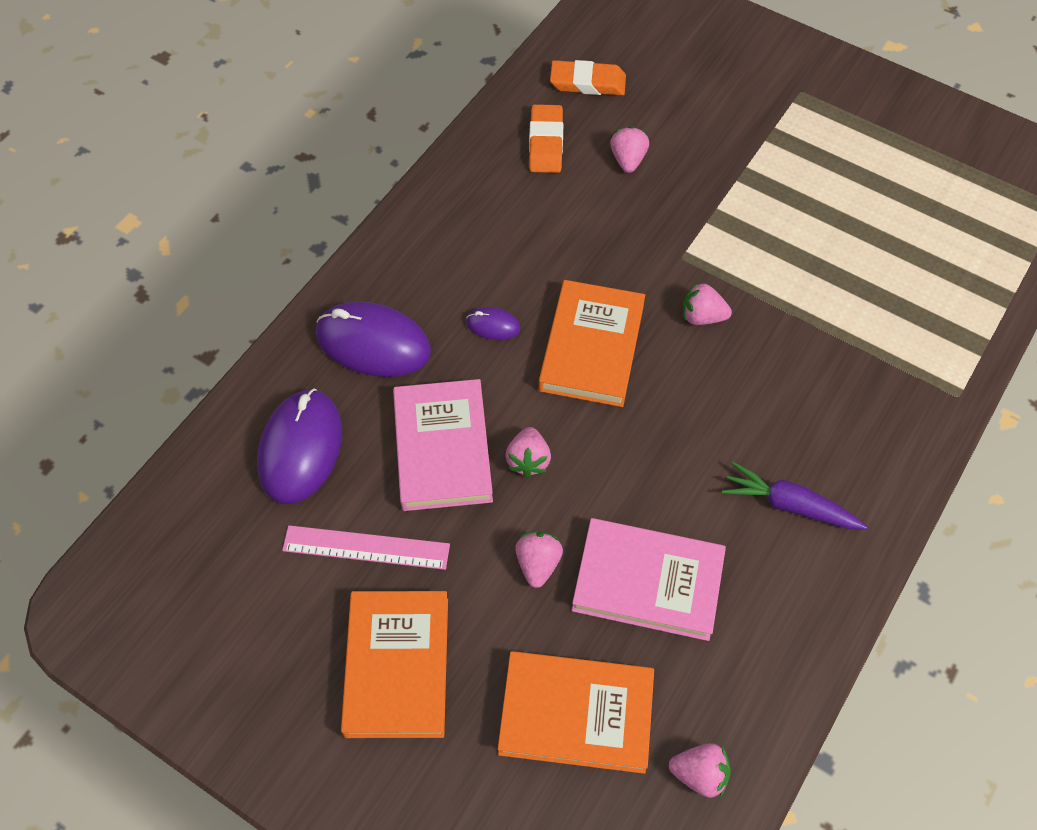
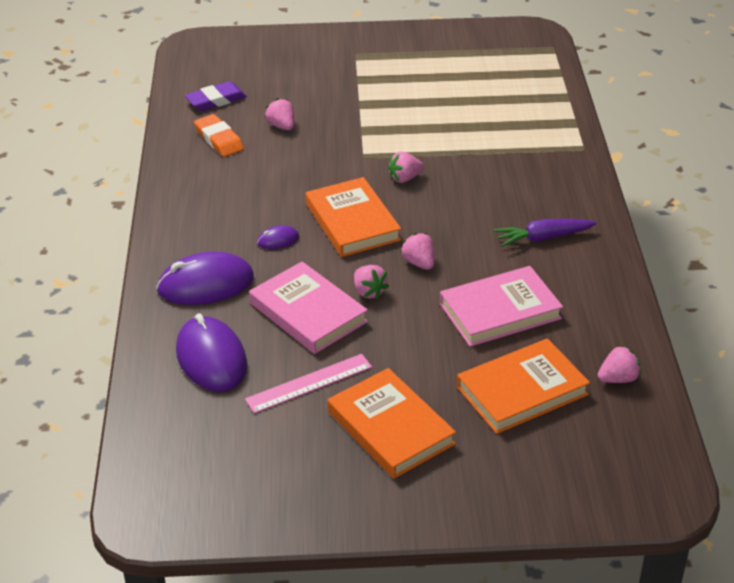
camera: 35 degrees left, 20 degrees down
pink strawberry [515,531,563,588] -> pink strawberry moved to [400,233,434,270]
orange eraser [550,60,626,95] -> purple eraser [185,81,247,111]

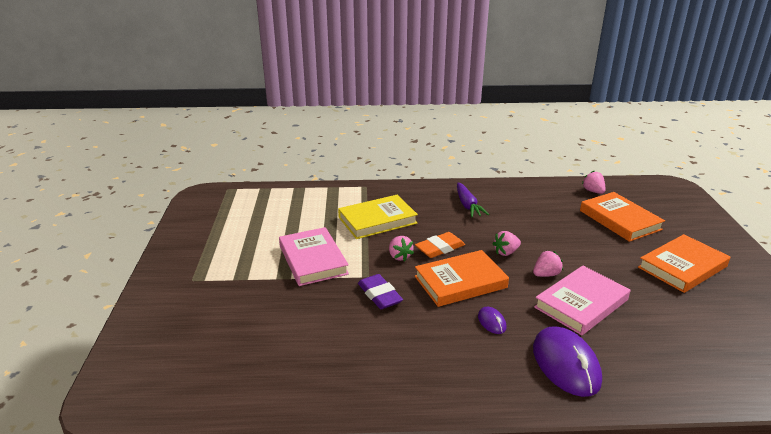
camera: 90 degrees left, 10 degrees down
purple mouse [176,313,247,392] -> none
purple eraser [185,81,247,111] -> purple eraser moved to [358,274,403,309]
orange eraser [194,114,244,157] -> orange eraser moved to [415,232,465,258]
pink ruler [245,354,372,414] -> none
pink strawberry [265,98,294,130] -> none
pink book [440,266,563,347] -> pink book moved to [279,227,349,286]
none -> yellow book [338,195,418,239]

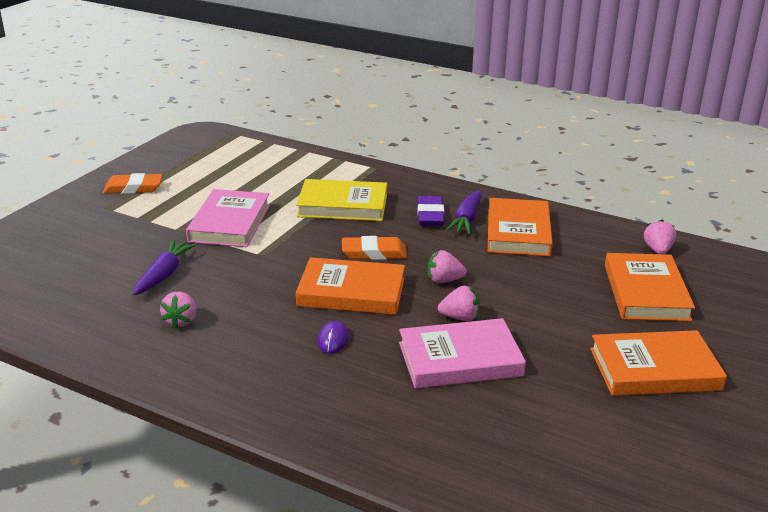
camera: 30 degrees right, 0 degrees up
purple eraser [358,274,403,309] -> purple eraser moved to [417,196,444,226]
pink strawberry [389,236,414,261] -> pink strawberry moved to [160,292,196,328]
purple mouse [533,326,602,397] -> none
none -> orange eraser [103,173,163,194]
none -> purple carrot [133,240,197,295]
none -> orange book [488,198,553,256]

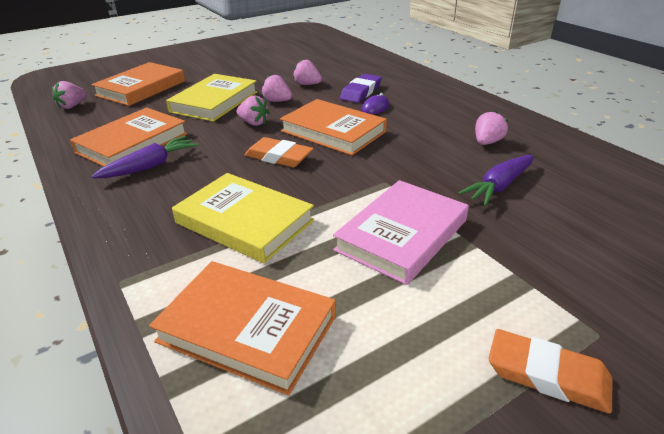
camera: 150 degrees left, 5 degrees up
pink book [399,318,526,388] -> pink strawberry [293,59,322,85]
purple eraser [417,196,444,226] -> purple eraser moved to [340,74,382,103]
orange book [590,330,727,396] -> orange book moved to [149,261,336,395]
none -> yellow book [166,74,258,122]

